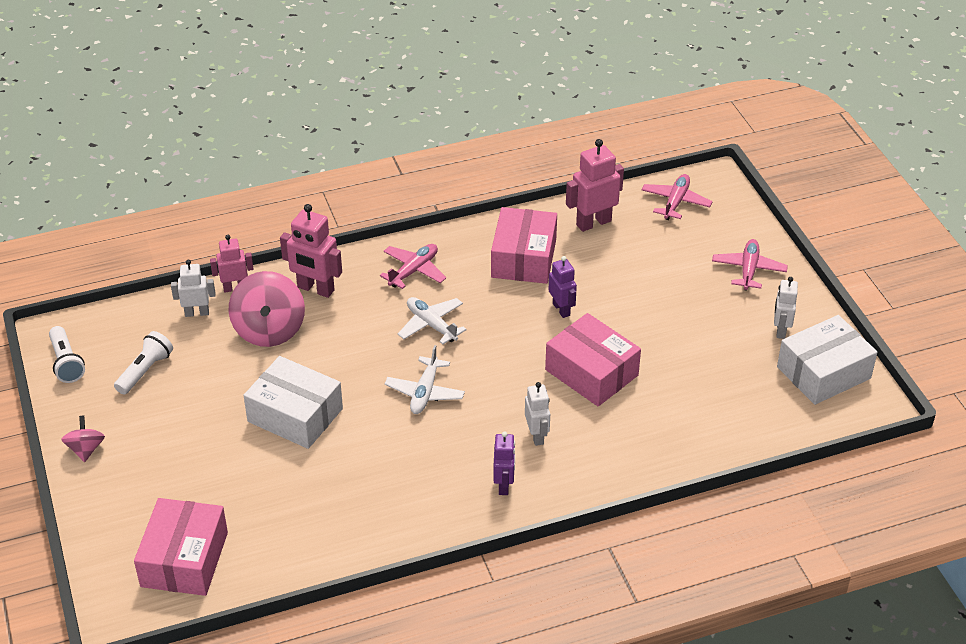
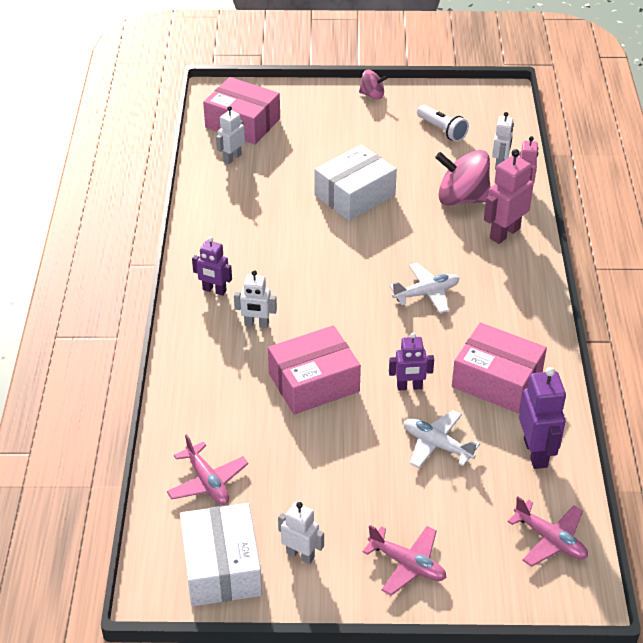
camera: 110 degrees right, 0 degrees up
white flashlight [49,326,85,383] -> none
pink plane [380,244,446,289] -> pink plane moved to [167,434,248,505]
white plane [385,345,465,414] -> white plane moved to [404,410,480,468]
pink robot [566,139,624,232] -> purple robot [519,367,566,469]
none -> white robot [216,106,245,164]

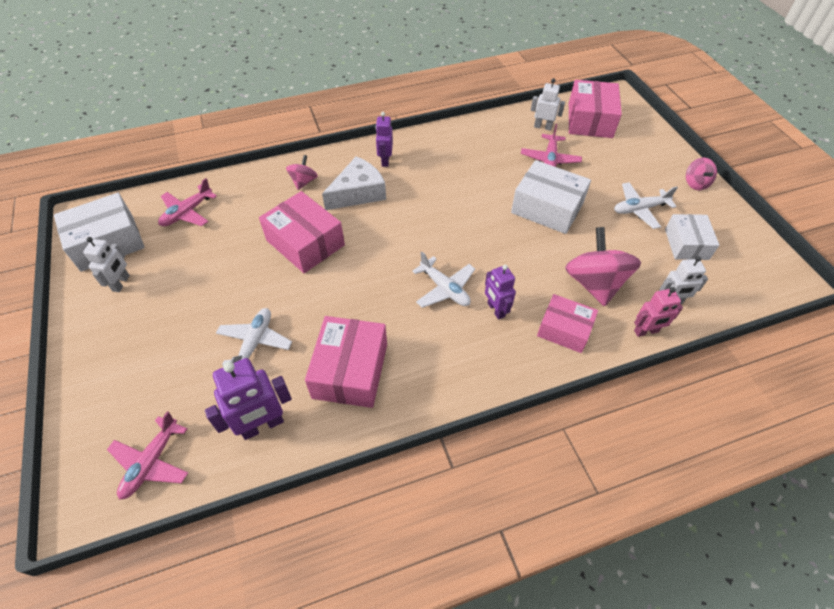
camera: 70 degrees right, 10 degrees up
white robot [234,270,277,328] -> white cheese [322,156,386,210]
pink plane [363,525,446,596] -> pink plane moved to [521,124,582,167]
purple robot [389,333,434,391] -> purple robot moved to [485,265,516,320]
white flashlight [417,105,469,142] -> white box [665,214,719,260]
pink robot [484,149,534,244] -> pink box [537,294,598,353]
none -> pink spinning top [286,155,318,190]
none -> white plane [614,182,678,229]

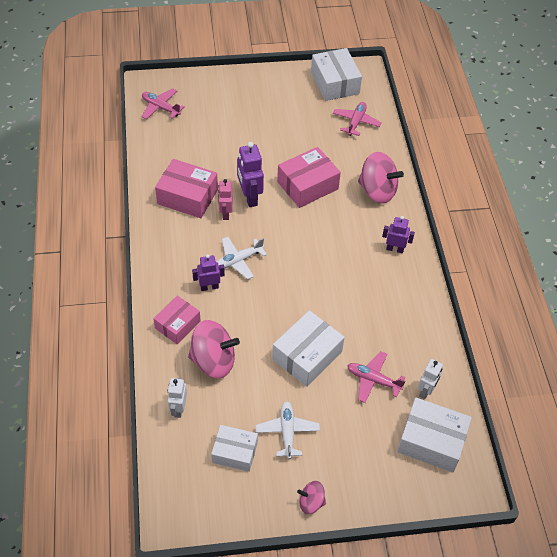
camera: 100 degrees right, 0 degrees up
white robot [83,237,130,292] -> none
pink plane [158,178,217,226] -> pink plane turned 60 degrees clockwise [333,102,382,136]
purple robot [205,358,292,440] -> purple robot moved to [237,142,264,207]
white plane [216,308,292,365] -> none
pink spinning top [286,155,318,190] -> pink spinning top [358,152,404,203], size x1.91
white cheese [322,156,386,210] -> none
pink box [569,80,622,138] -> white box [397,397,472,472]
pink robot [634,287,683,337] -> pink robot moved to [218,179,232,220]

